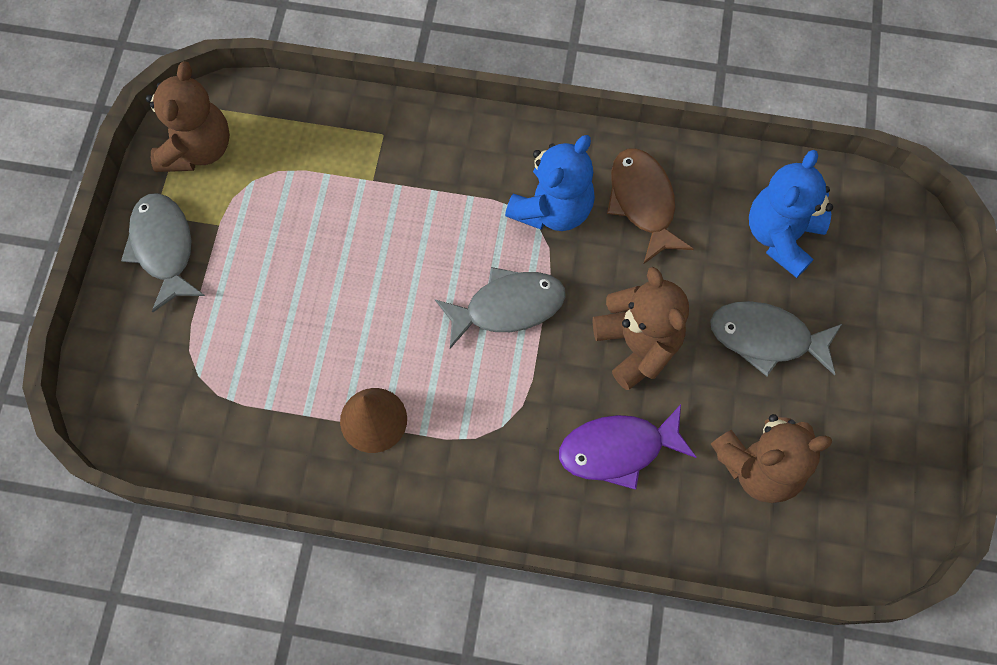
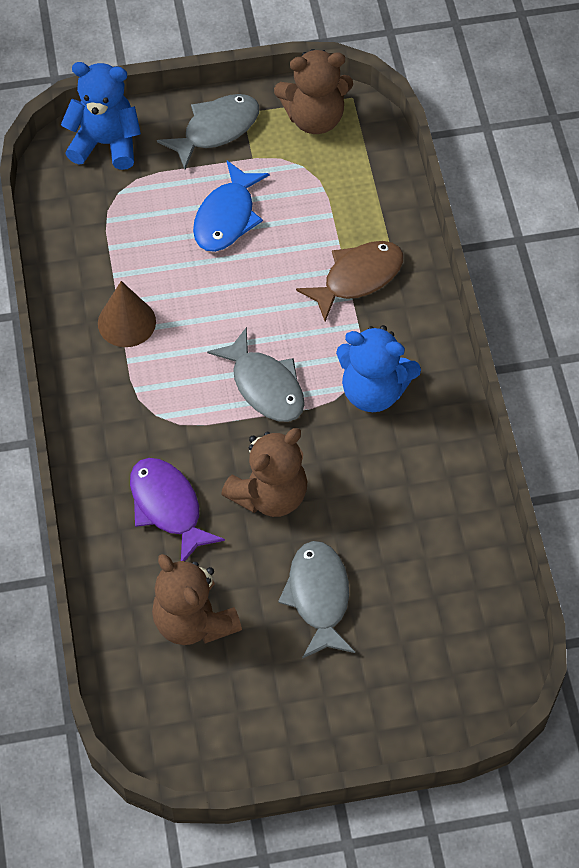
camera: 70 degrees right, 10 degrees down
brown fish [607,148,693,264] -> brown fish moved to [296,241,403,322]
blue teddy bear [749,150,833,278] -> blue teddy bear moved to [61,62,141,170]
none -> blue fish [193,161,269,252]

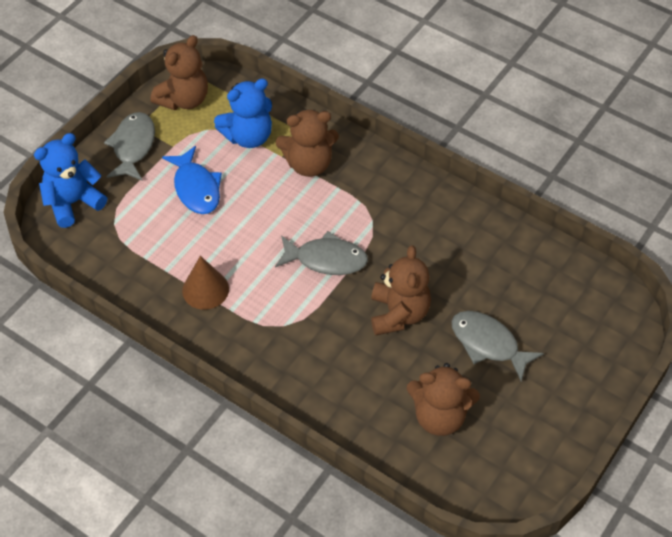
camera: 45 degrees left, 5 degrees down
purple fish [130,458,225,561] -> none
brown fish [296,241,403,322] -> brown teddy bear [276,109,339,177]
blue teddy bear [336,325,421,412] -> blue teddy bear moved to [214,78,272,148]

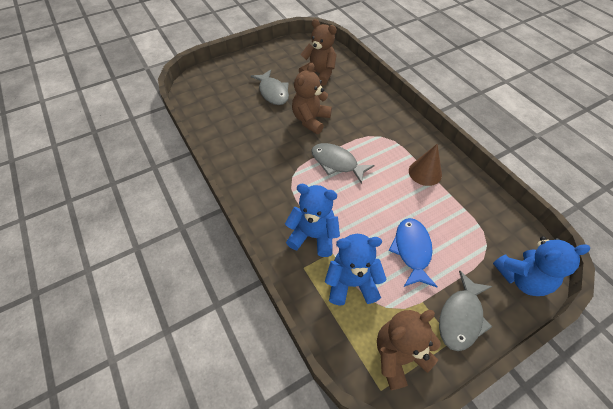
camera: 155 degrees left, 0 degrees up
brown teddy bear [276,109,339,177] -> blue teddy bear [285,184,340,257]

